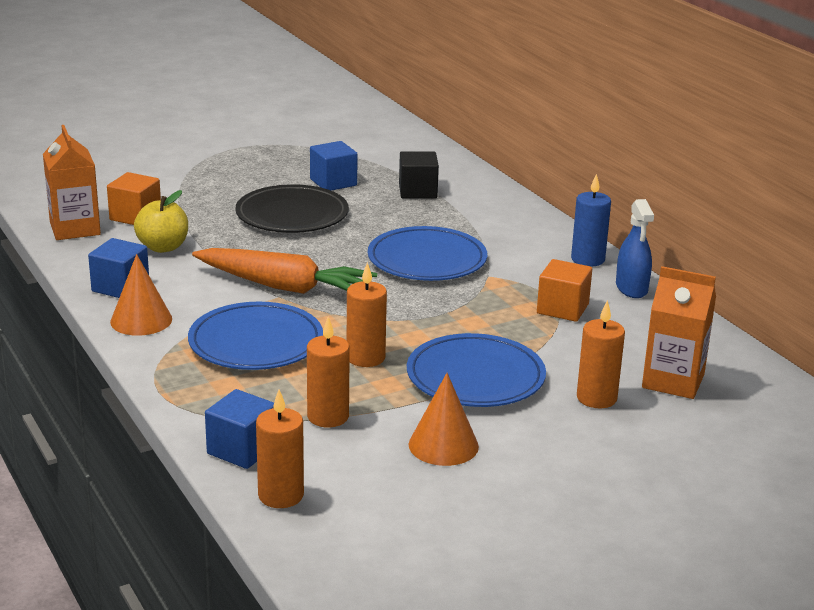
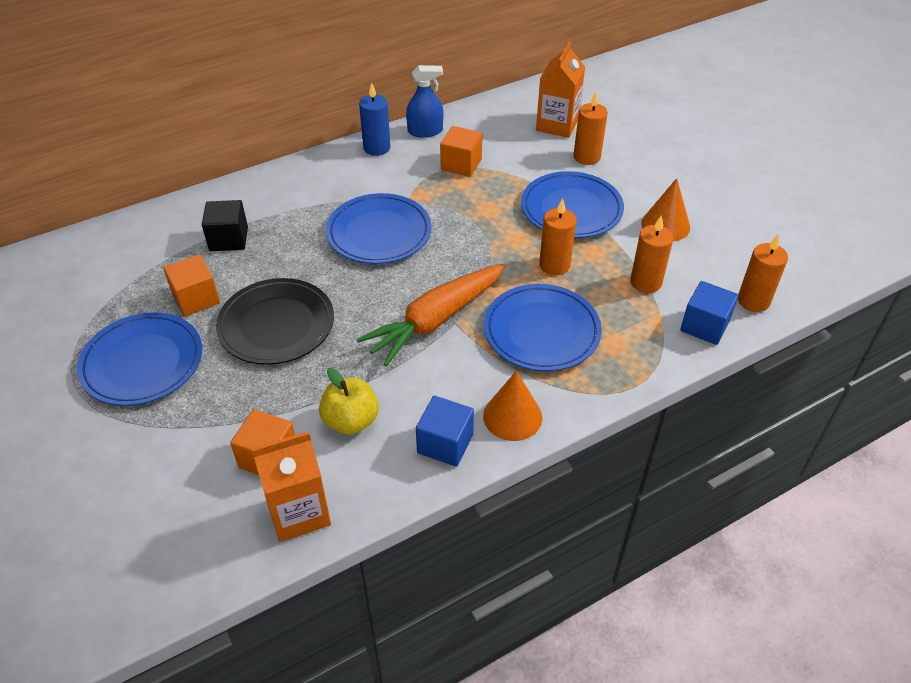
camera: 90 degrees left, 20 degrees up
orange carrot [192,248,377,294] -> orange carrot turned 150 degrees counterclockwise [357,264,505,366]
blue cube [310,141,358,191] -> orange cube [163,254,220,316]
none -> blue plate [77,312,202,406]

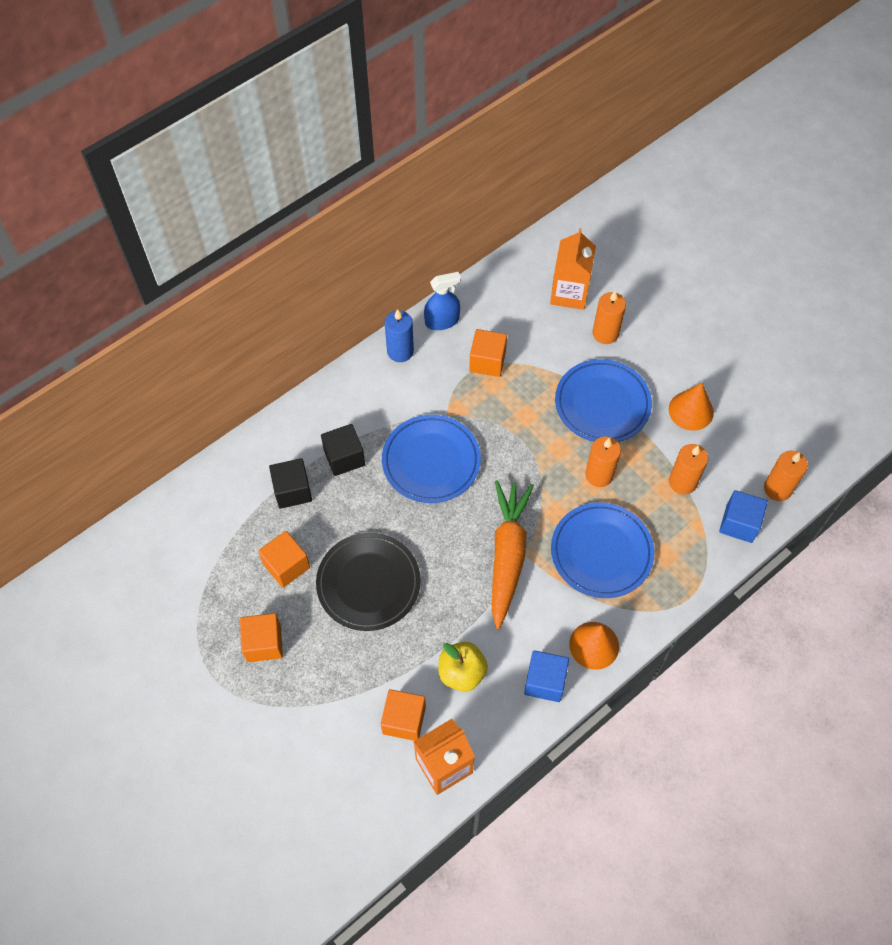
camera: 10 degrees left, 15 degrees up
blue plate [77,312,202,406] -> orange cube [240,613,283,662]
orange carrot [357,264,505,366] -> orange carrot turned 150 degrees clockwise [492,480,534,629]
none -> black cube [321,424,365,476]

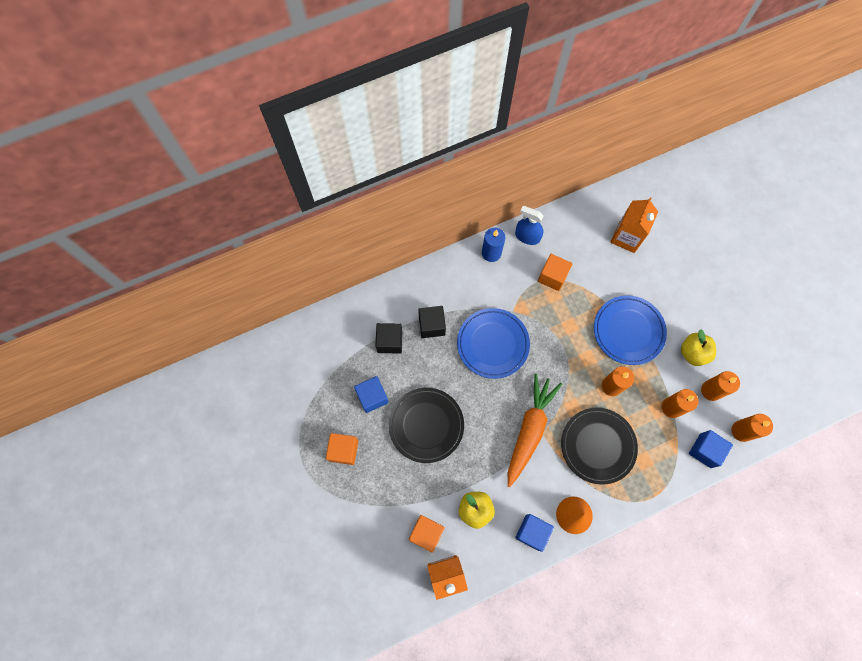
camera: 15 degrees right, 10 degrees up
orange cube [258,531,310,588] -> blue cube [354,376,389,413]
blue spray bottle [424,272,461,330] -> blue spray bottle turned 150 degrees counterclockwise [515,206,544,245]
blue plate [551,503,655,598] -> black plate [561,408,638,485]
orange candle [593,291,626,344] -> orange candle moved to [701,371,740,401]
orange cone [669,383,714,431] -> yellow apple [681,329,716,366]

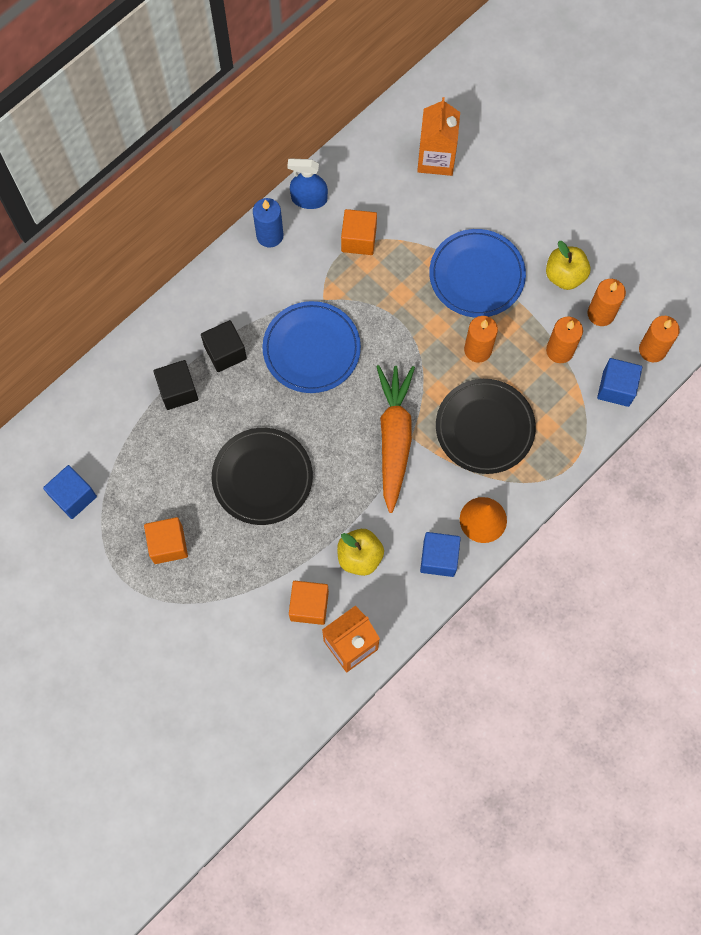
camera: 20 degrees left, 0 degrees up
blue cube [354,376,389,413] -> blue cube moved to [43,465,97,519]

